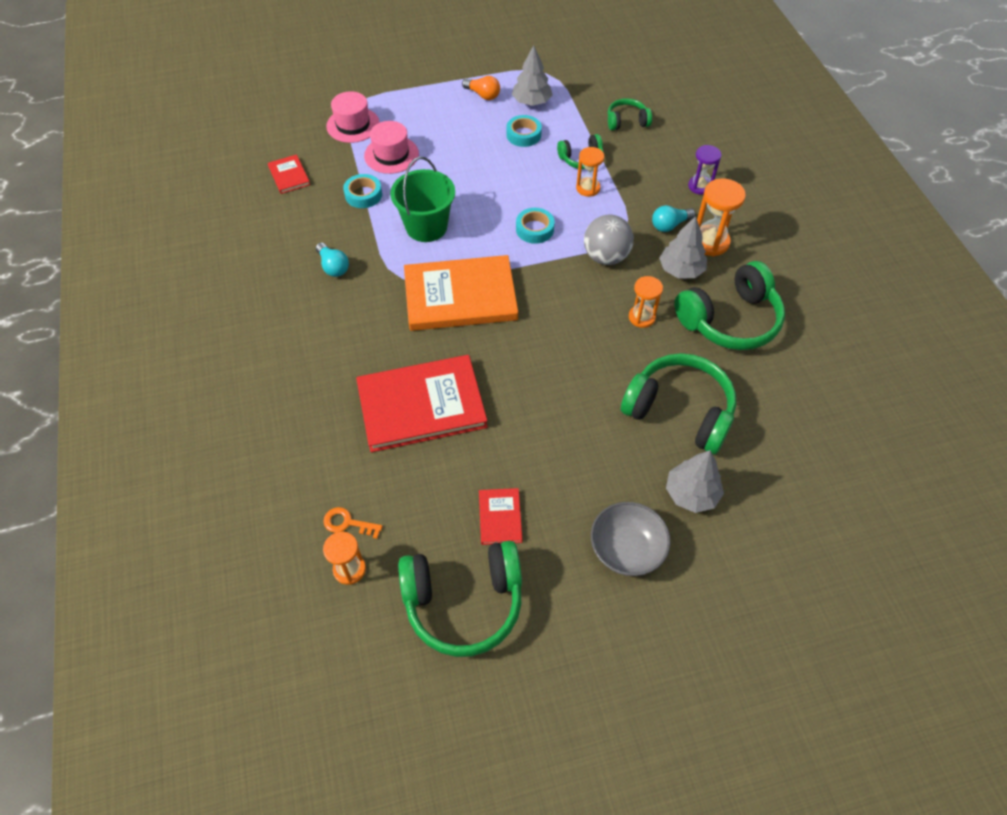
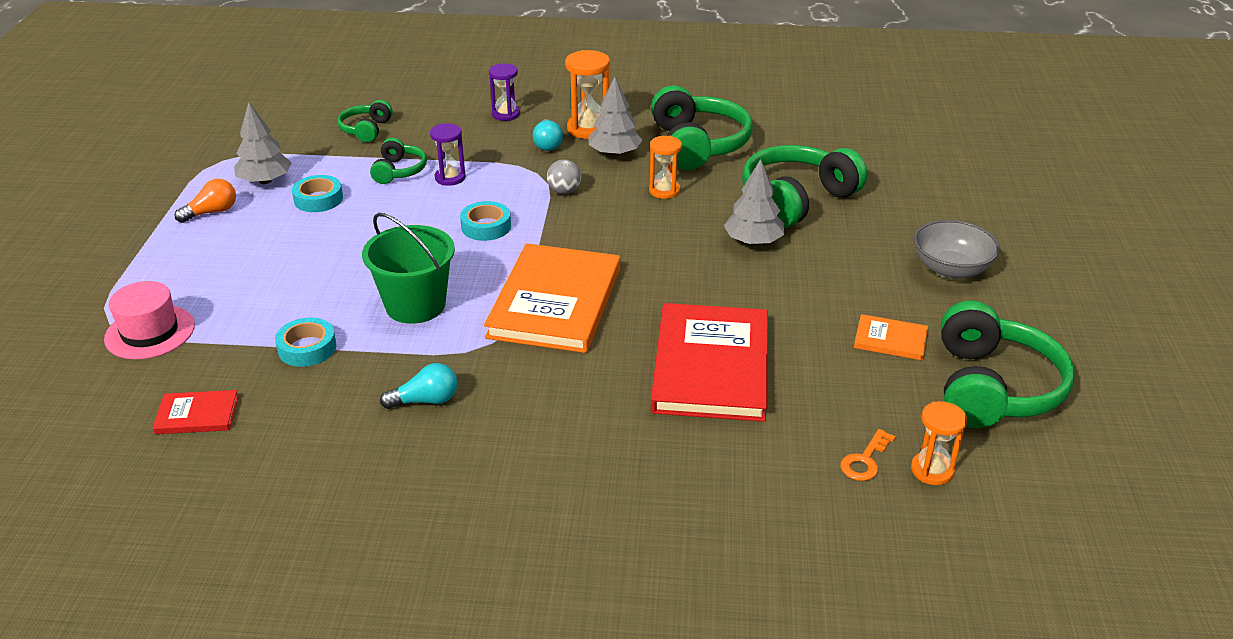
camera: 70 degrees left, 20 degrees down
pink hat [364,121,419,174] -> none
red book [479,488,522,545] -> orange book [854,314,928,360]
orange hourglass [576,147,604,197] -> purple hourglass [430,123,466,186]
grey ball [584,215,634,265] -> grey ball [547,159,581,194], size x0.58
grey tree [666,450,724,513] -> grey tree moved to [724,159,784,245]

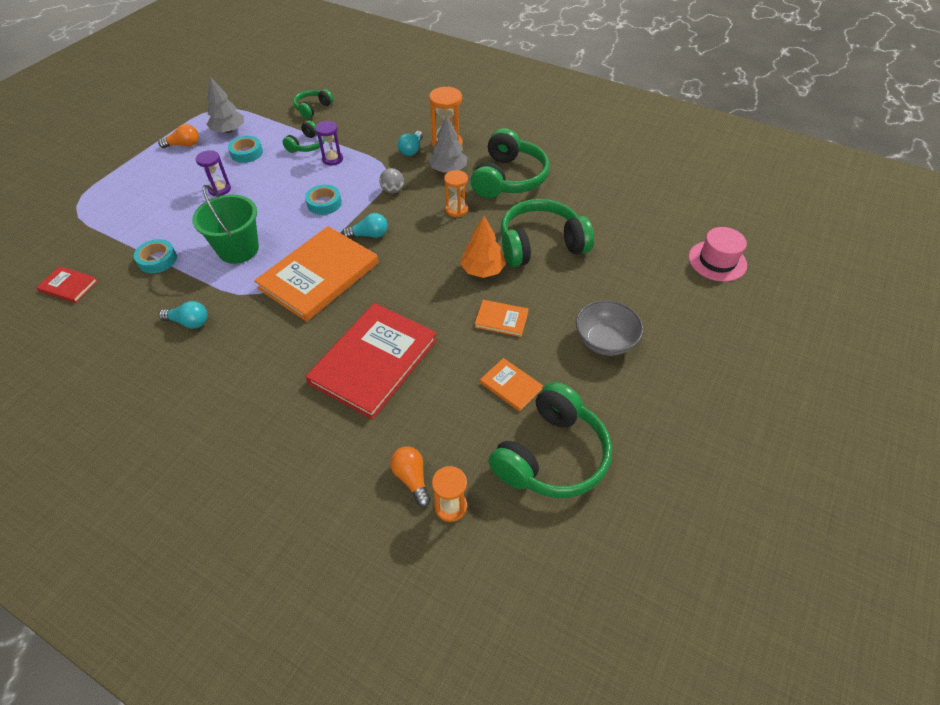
camera: 25 degrees right, 15 degrees up
pink hat [104,281,195,360] -> pink hat moved to [689,227,747,282]
purple hourglass [489,64,520,121] -> purple hourglass moved to [196,150,231,197]
grey tree [724,159,784,245] -> orange tree [460,216,506,278]
orange key [840,429,896,481] -> orange light bulb [390,446,431,507]
none -> turquoise light bulb [342,213,388,238]
none -> orange book [475,300,529,337]

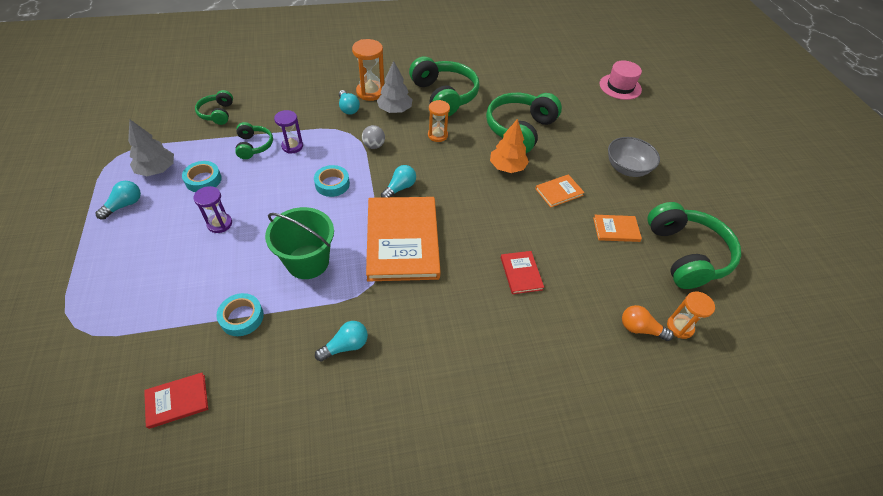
camera: 45 degrees left, 0 degrees up
orange light bulb [158,124,199,148] -> turquoise light bulb [96,181,141,220]
red book [305,303,437,419] -> red book [501,251,544,294], size x0.45

